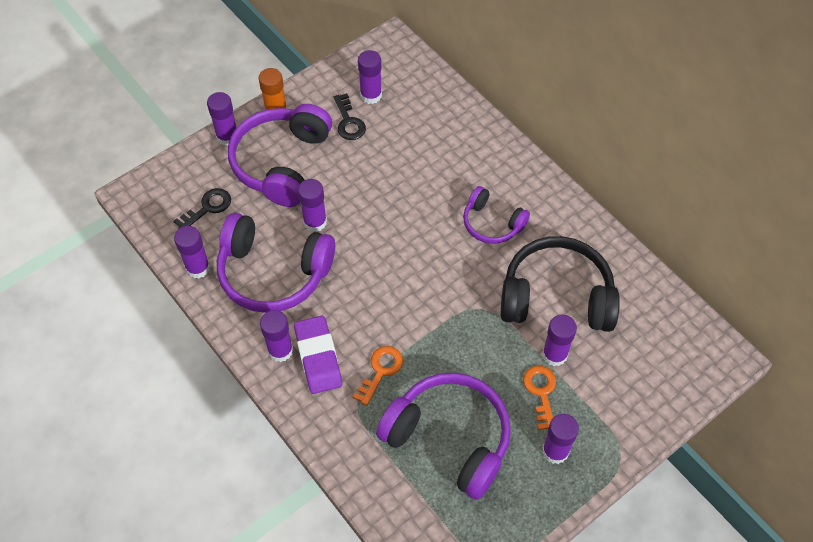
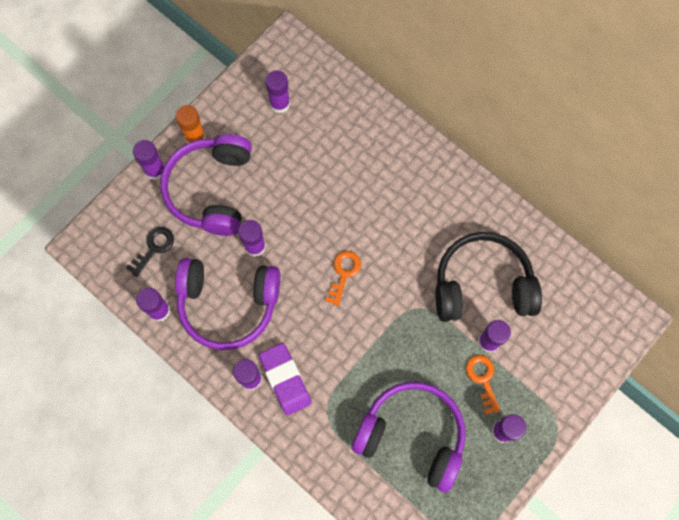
camera: 10 degrees left, 15 degrees up
black key [334,93,366,140] -> none
orange key [353,346,403,406] -> orange key moved to [325,251,361,306]
purple headphones [463,186,530,244] -> none

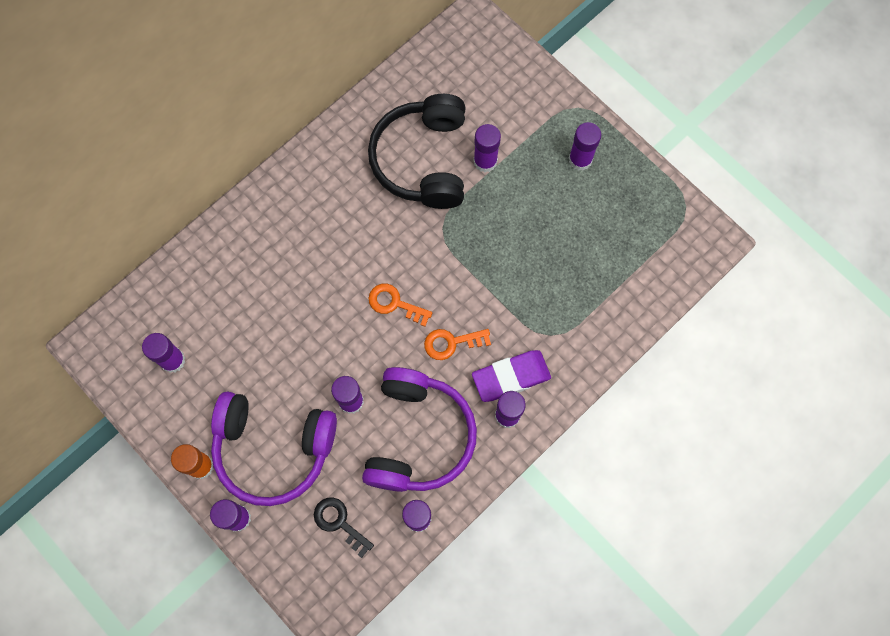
camera: 85 degrees left, 0 degrees up
purple headphones [352,382,465,492] -> none
orange key [466,355,500,415] -> orange key moved to [424,329,491,360]

